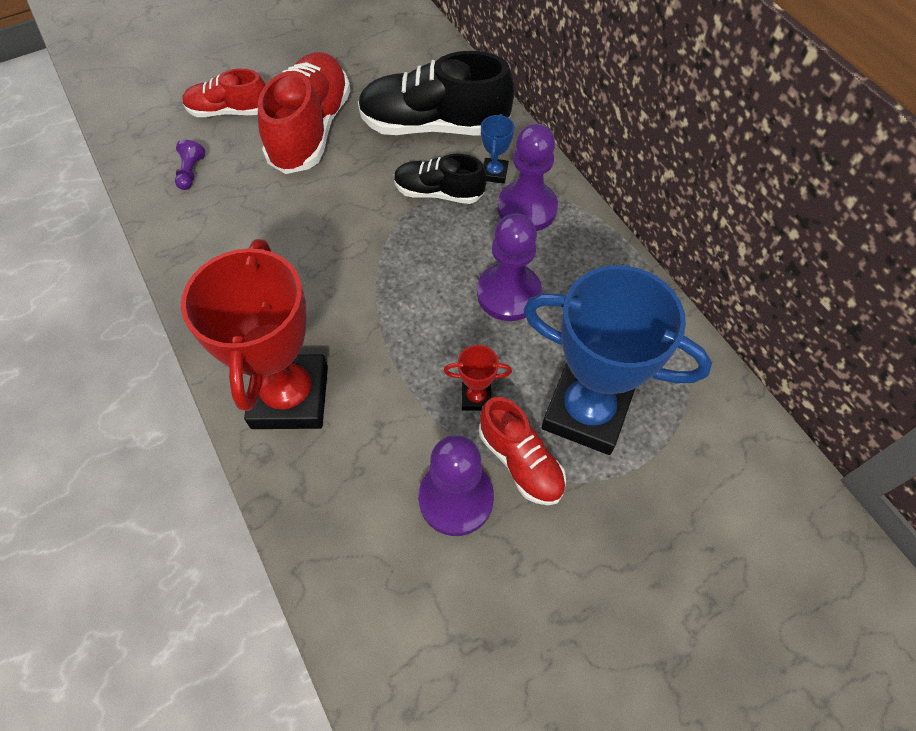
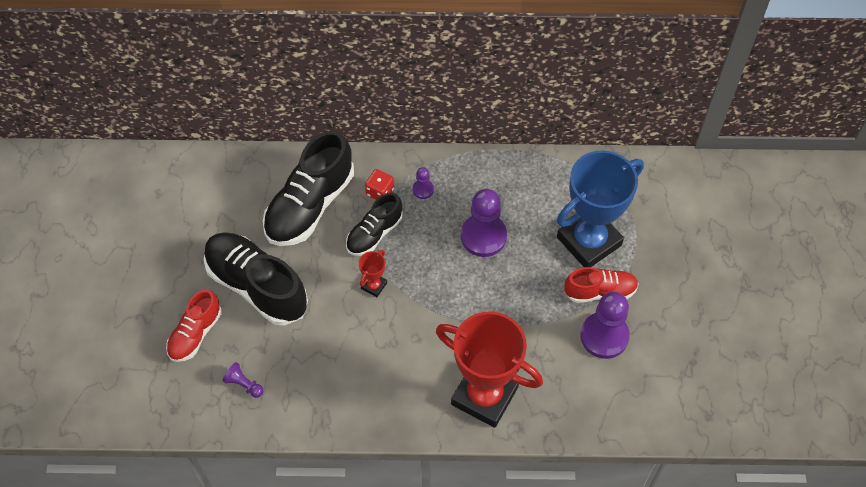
camera: 60 degrees left, 0 degrees up
red shoe [258,52,351,174] -> black shoe [204,232,308,325]
red trophy [444,345,512,411] -> red trophy moved to [359,250,387,297]
blue trophy [481,114,514,184] -> red dice [365,169,394,200]
purple pawn [498,124,558,231] -> purple pawn [413,167,434,199], size x0.47

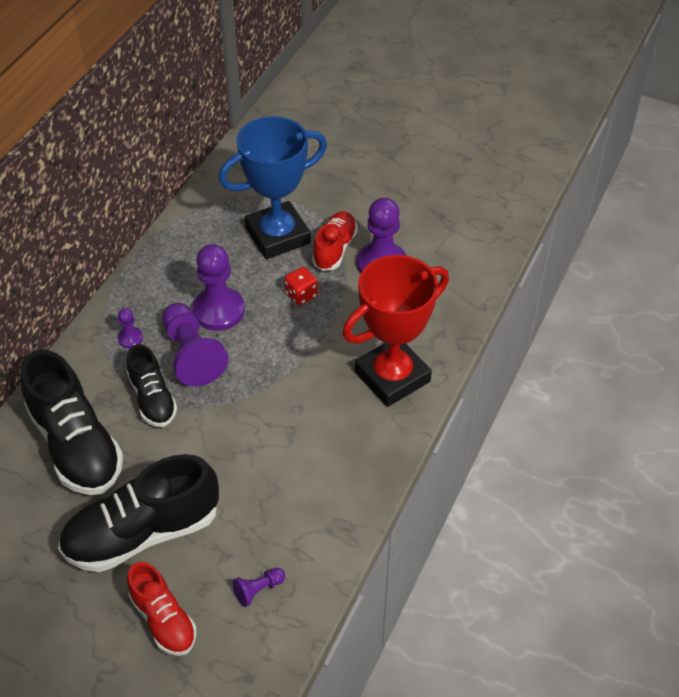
camera: 65 degrees left, 10 degrees down
red trophy [359,250,387,297] -> none
red dice [365,169,394,200] -> red dice moved to [284,267,318,305]
blue trophy [557,150,644,267] -> blue trophy turned 75 degrees clockwise [219,116,327,259]
none -> purple pawn [162,303,229,386]

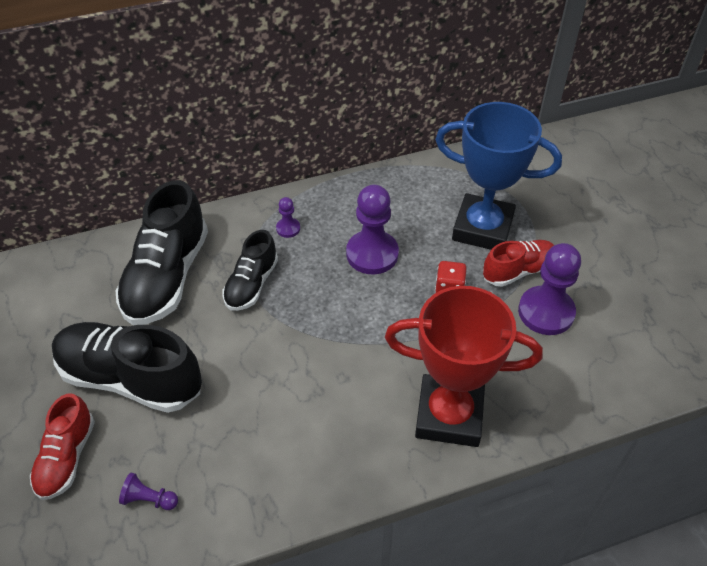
camera: 45 degrees right, 0 degrees up
purple pawn [162,303,229,386] -> none

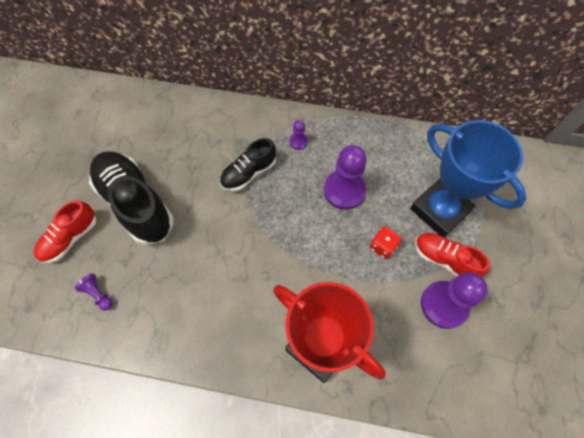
camera: 30 degrees right, 15 degrees up
black shoe [116,180,208,325] -> none
red shoe [483,240,554,287] -> red shoe turned 150 degrees counterclockwise [415,233,490,277]

